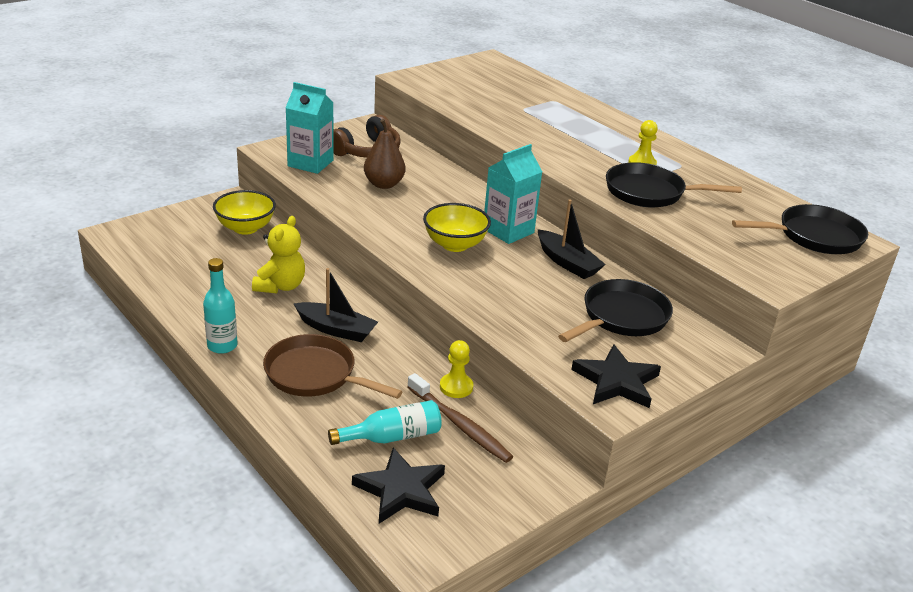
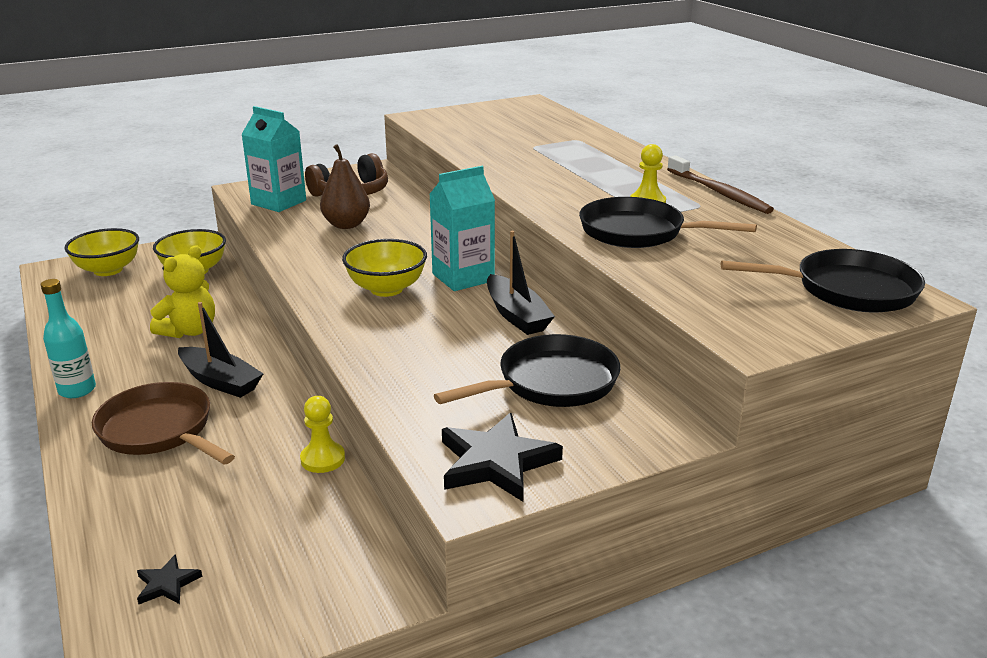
camera: 15 degrees right, 5 degrees down
turquoise bottle [328,400,442,445] -> none
black star [352,448,445,524] -> black star [137,554,202,604], size x0.50
brown toothbrush [407,373,513,463] -> brown toothbrush moved to [667,155,774,214]
none -> yellow bowl [64,228,139,276]

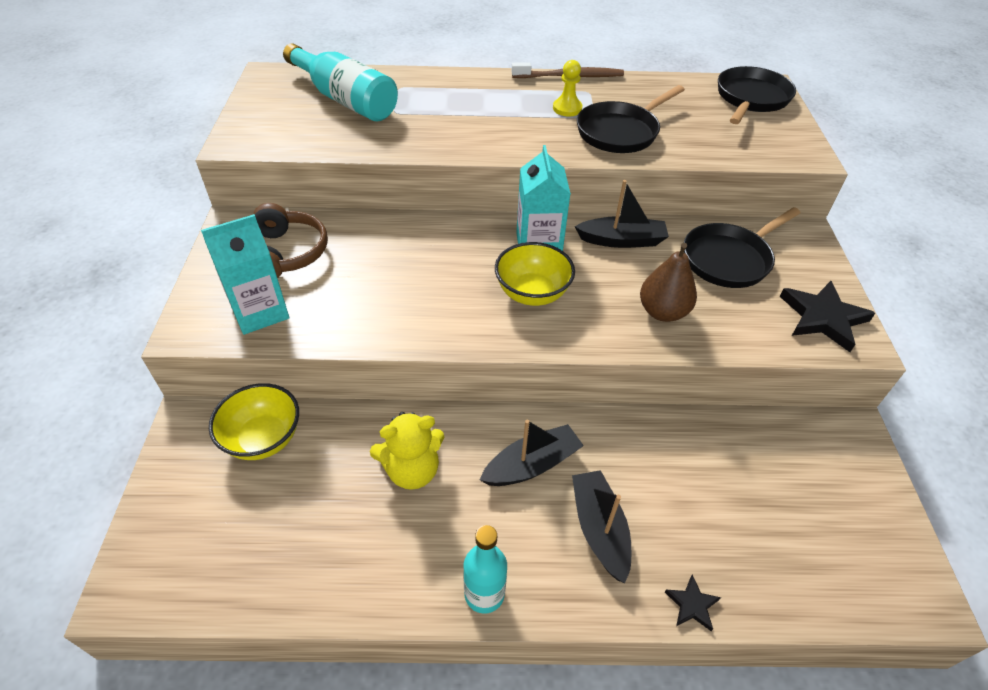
camera: 65 degrees left, 20 degrees up
yellow bowl [64,228,139,276] -> none
brown pan [92,382,235,465] -> black boat [572,470,631,583]
black star [137,554,202,604] -> black star moved to [665,575,721,631]
yellow teddy bear [150,245,215,338] -> yellow teddy bear turned 105 degrees clockwise [370,412,444,490]
yellow pawn [300,396,345,473] -> none
brown pear [320,144,370,229] -> brown pear moved to [640,243,697,322]
black pan [434,334,621,407] -> black pan turned 120 degrees counterclockwise [684,207,801,288]
none -> turquoise bottle [283,43,398,122]

